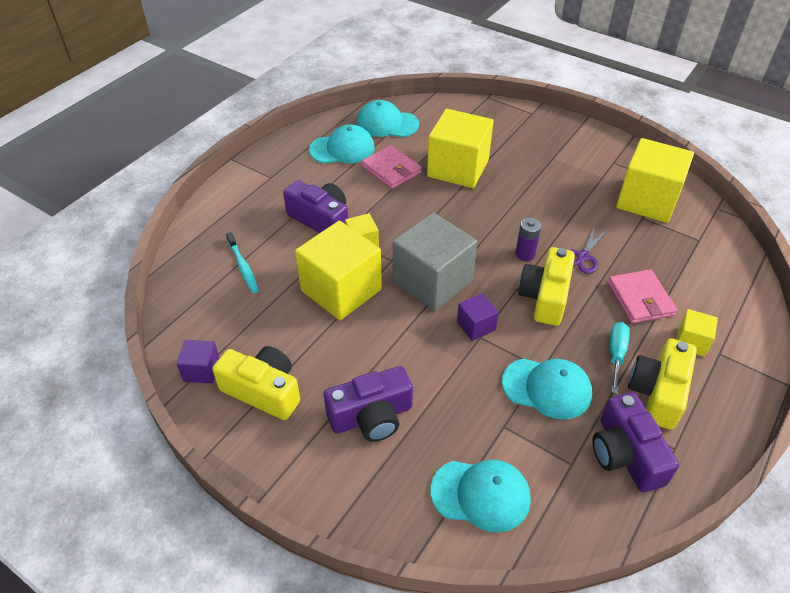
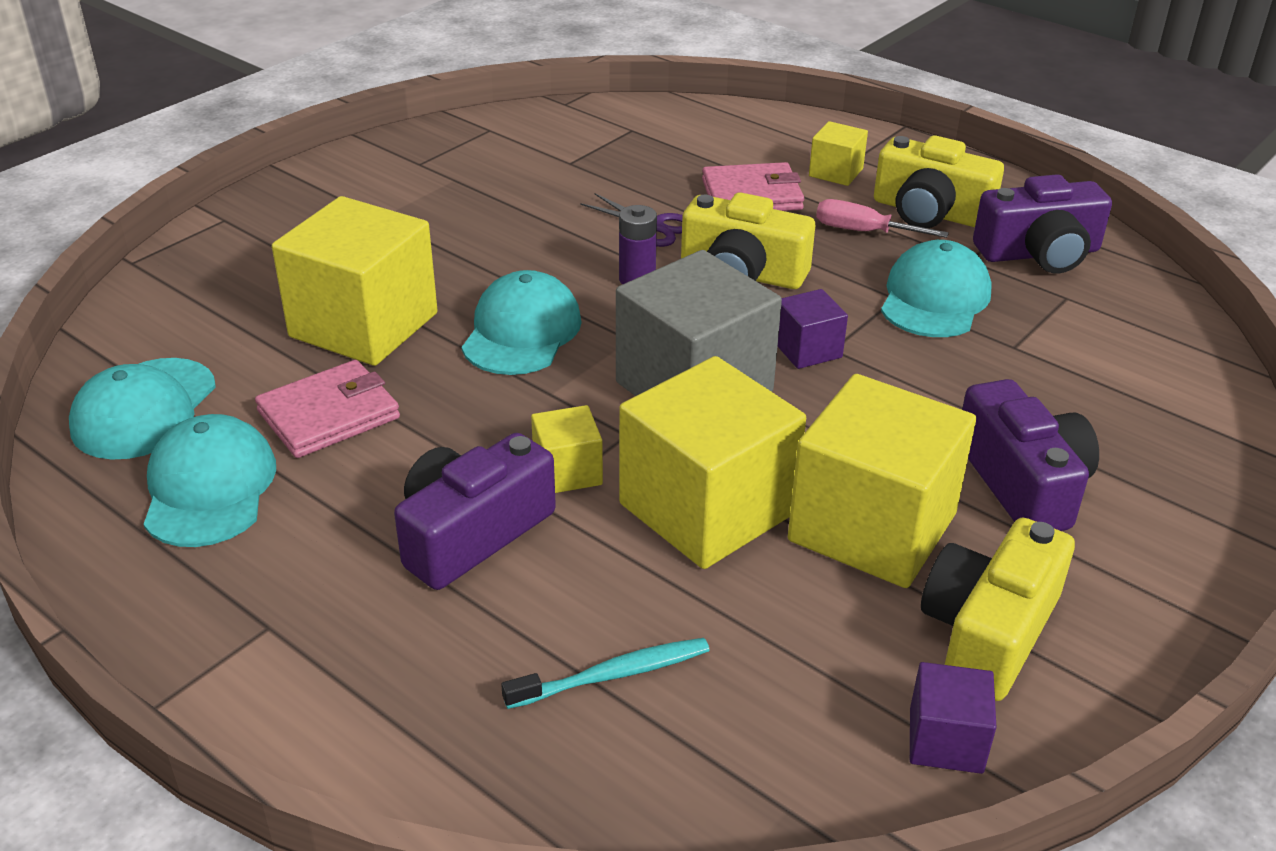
camera: 85 degrees left, 10 degrees down
turquoise cap [431,460,531,532] -> turquoise cap moved to [462,270,582,375]
turquoise screwdriver [610,322,630,394] -> pink screwdriver [816,199,949,238]
yellow cube [616,138,694,223] -> yellow cube moved to [788,374,976,588]

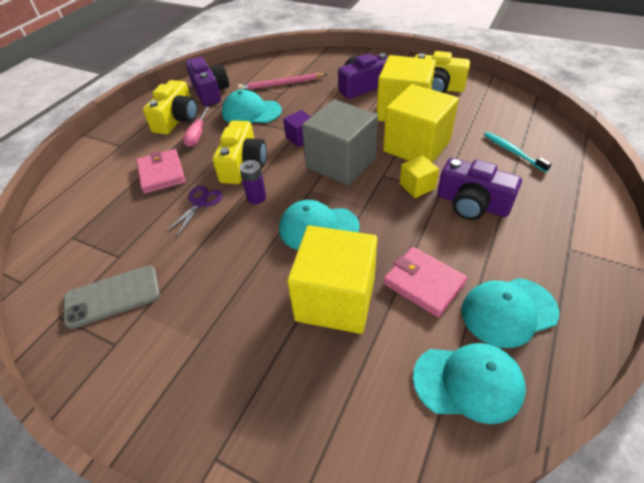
camera: 100 degrees left, 10 degrees up
yellow cube [809,121,868,186] -> none
purple cube [910,662,996,774] -> none
none -> grey phone [64,265,160,329]
none -> pink pencil [238,73,328,90]

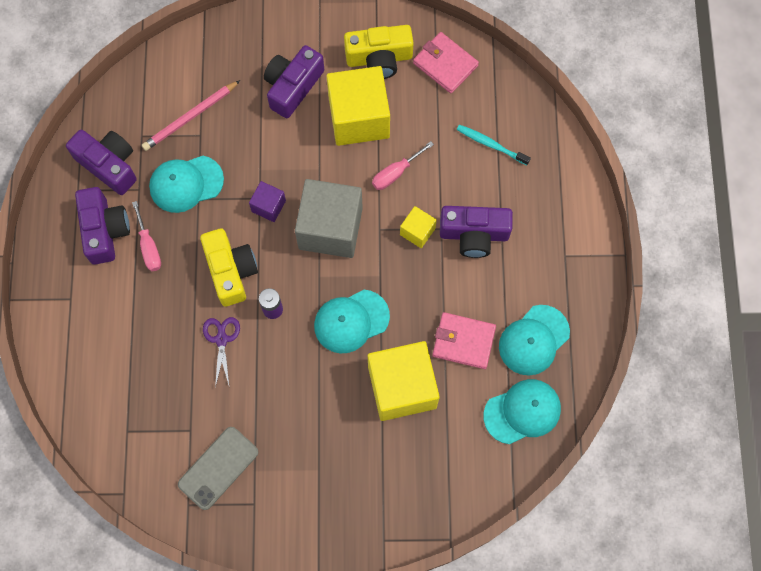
camera: 30 degrees left, 25 degrees up
pink wallet [136,149,185,194] -> pink wallet moved to [413,32,479,93]
yellow camera [143,80,198,134] -> purple camera [75,187,130,264]
yellow cube [383,84,459,163] -> pink screwdriver [372,141,434,190]

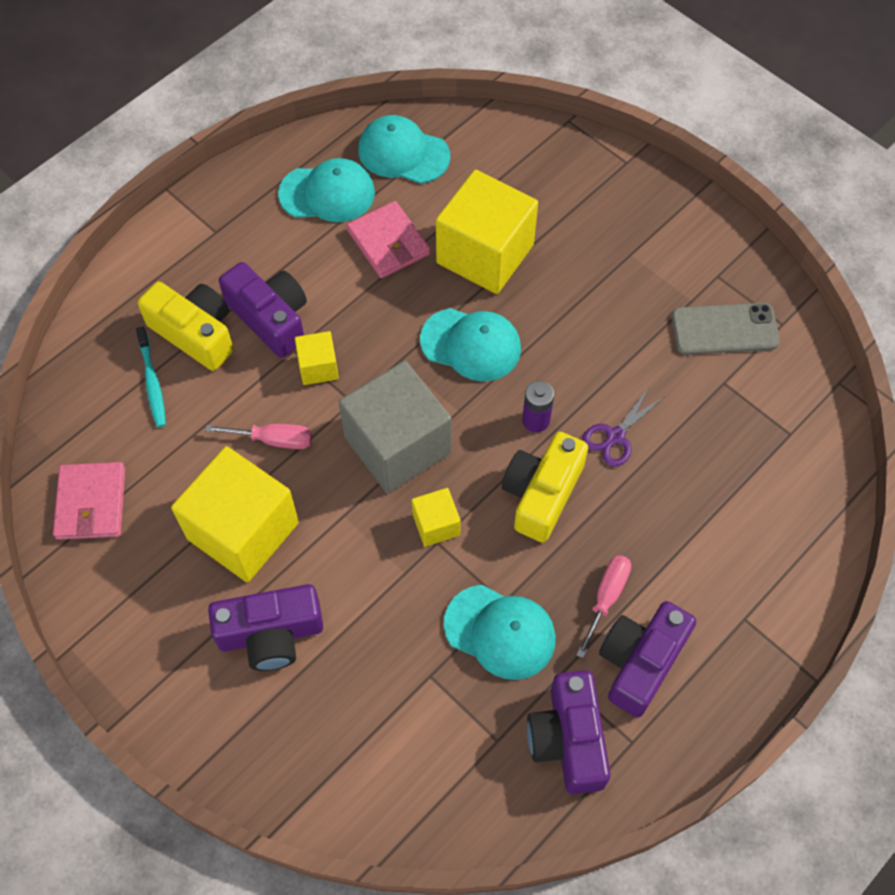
camera: 135 degrees left, 10 degrees down
pink pencil [142,80,240,151] -> none
purple cube [249,181,286,222] -> yellow cube [412,488,461,547]
yellow camera [344,25,414,79] -> yellow camera moved to [138,282,234,371]

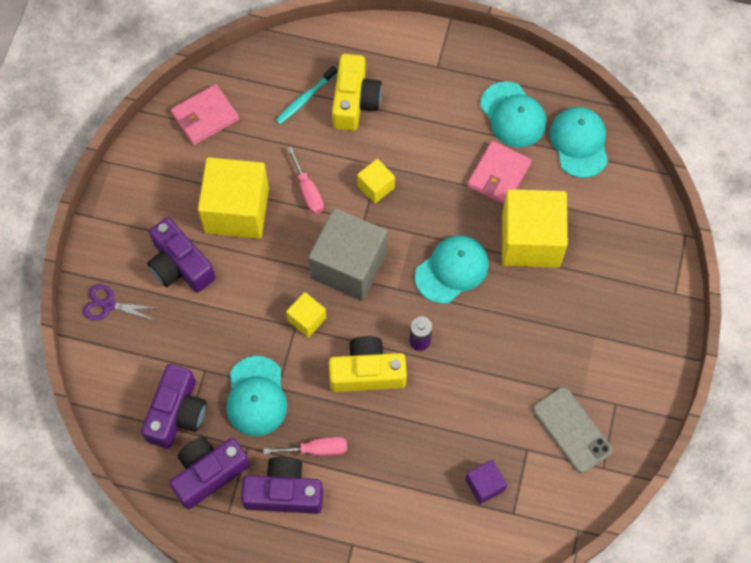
camera: 60 degrees right, 5 degrees up
purple camera [219,262,307,358] -> purple camera moved to [141,364,207,448]
turquoise cap [420,308,521,381] -> turquoise cap turned 120 degrees counterclockwise [415,236,489,304]
purple scissors [582,388,664,467] -> purple scissors moved to [83,284,157,321]
none -> purple cube [465,460,507,504]

